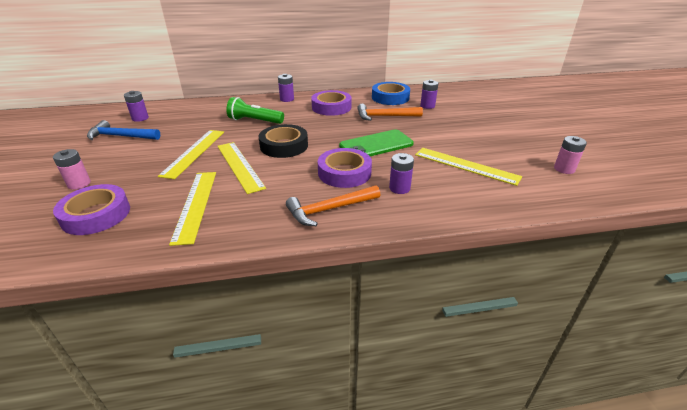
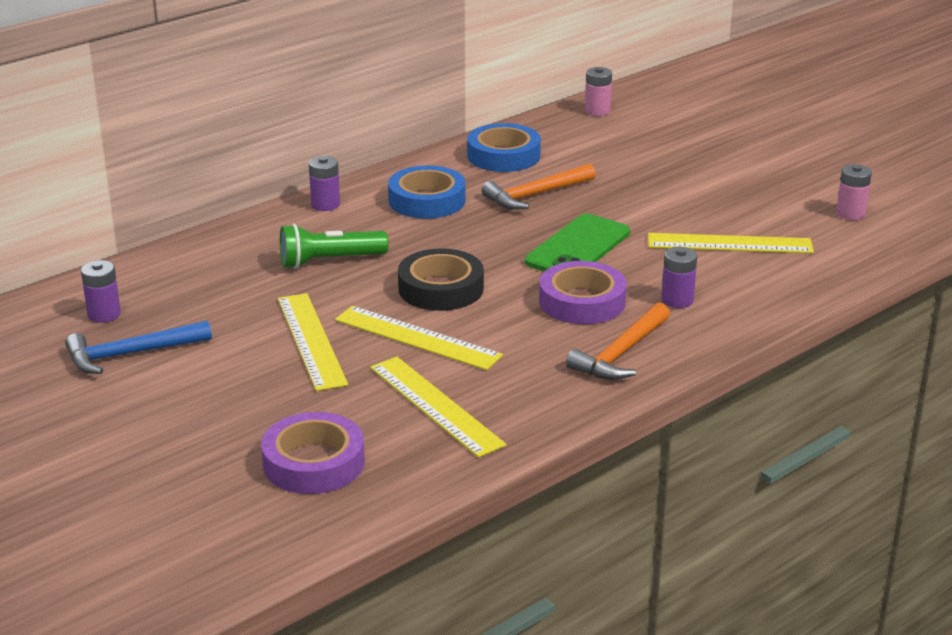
camera: 30 degrees left, 5 degrees down
pink battery [53,149,91,189] -> pink battery moved to [585,67,612,116]
purple tape [311,90,351,116] -> blue tape [388,165,466,219]
purple battery [420,80,439,109] -> none

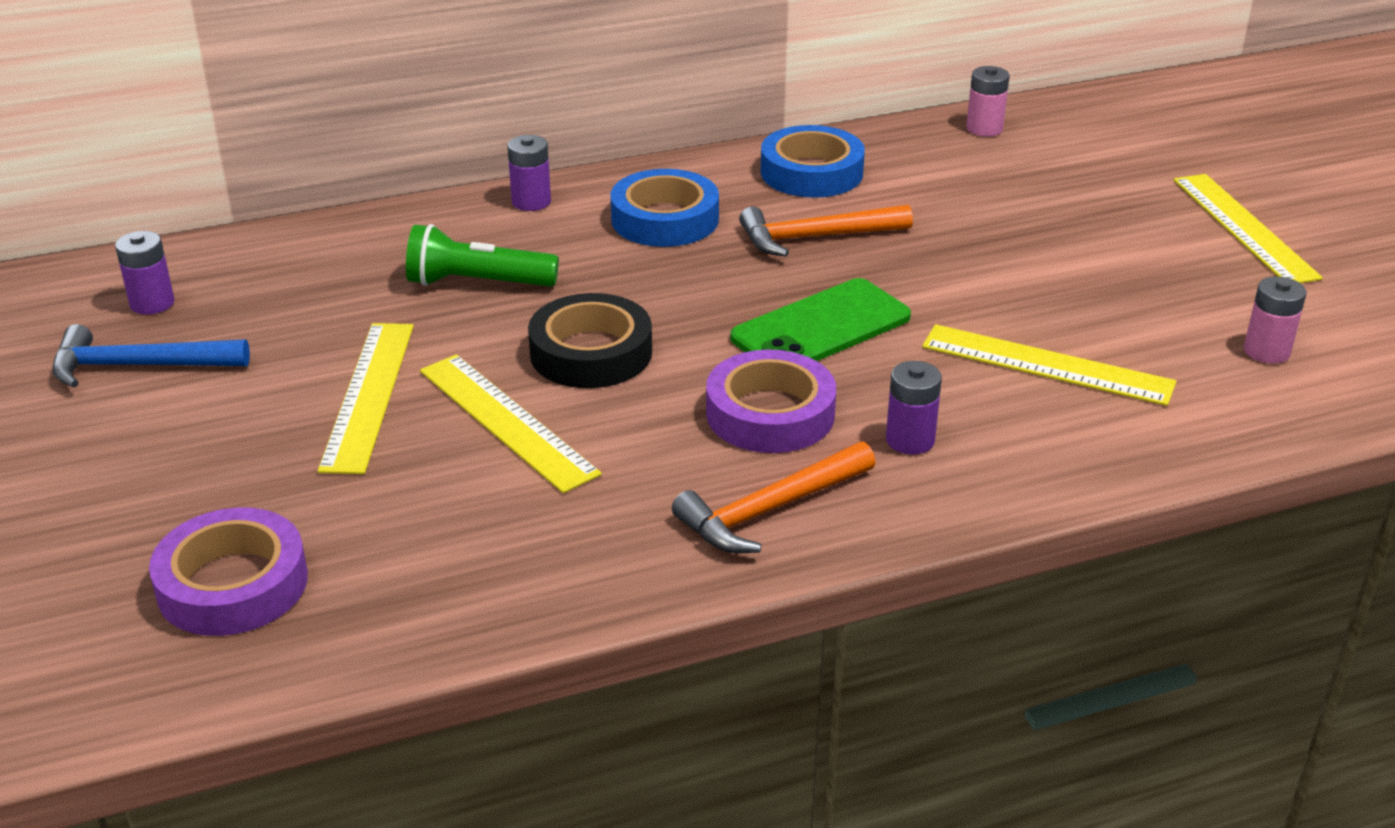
camera: 20 degrees right, 5 degrees up
yellow ruler [370,357,507,458] -> yellow ruler moved to [1173,174,1323,283]

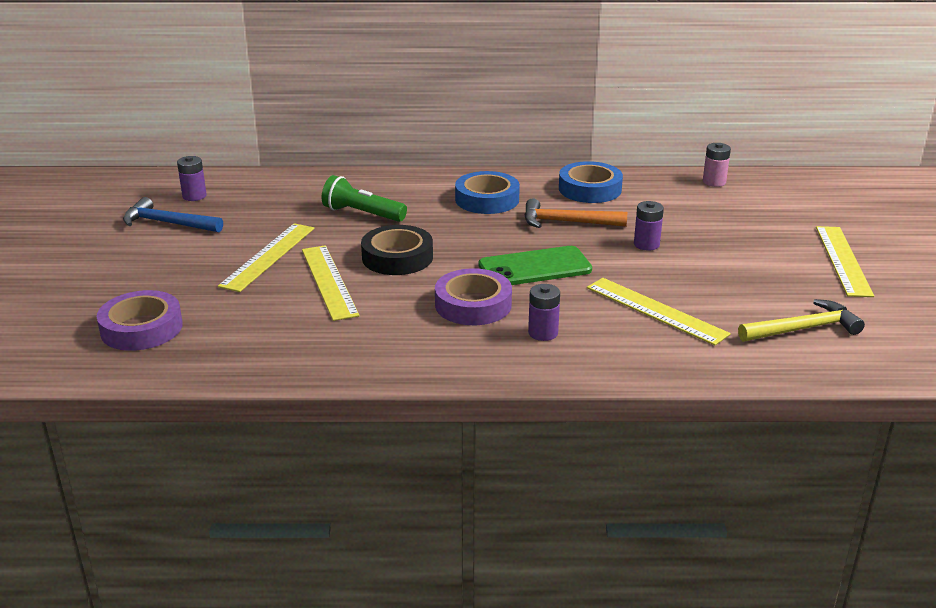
camera: 20 degrees right, 5 degrees down
purple battery [507,135,551,211] -> purple battery moved to [634,201,664,250]
orange hammer [672,441,875,553] -> none
pink battery [1244,276,1307,364] -> yellow hammer [738,299,865,342]

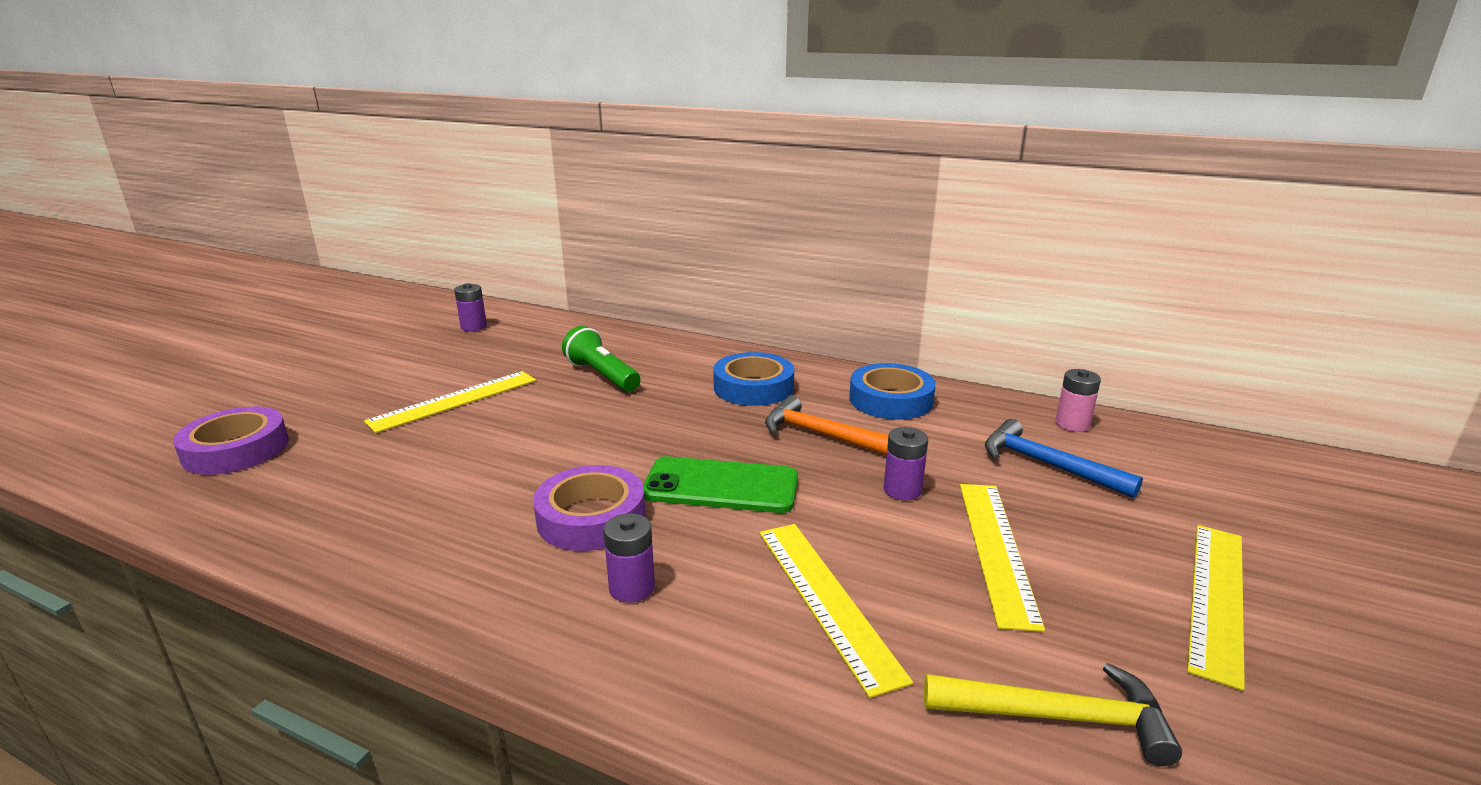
camera: 25 degrees right, 5 degrees down
blue hammer [123,197,223,232] -> blue hammer moved to [985,419,1143,498]
yellow ruler [302,245,360,321] -> yellow ruler moved to [960,484,1045,632]
black tape [361,225,433,275] -> none

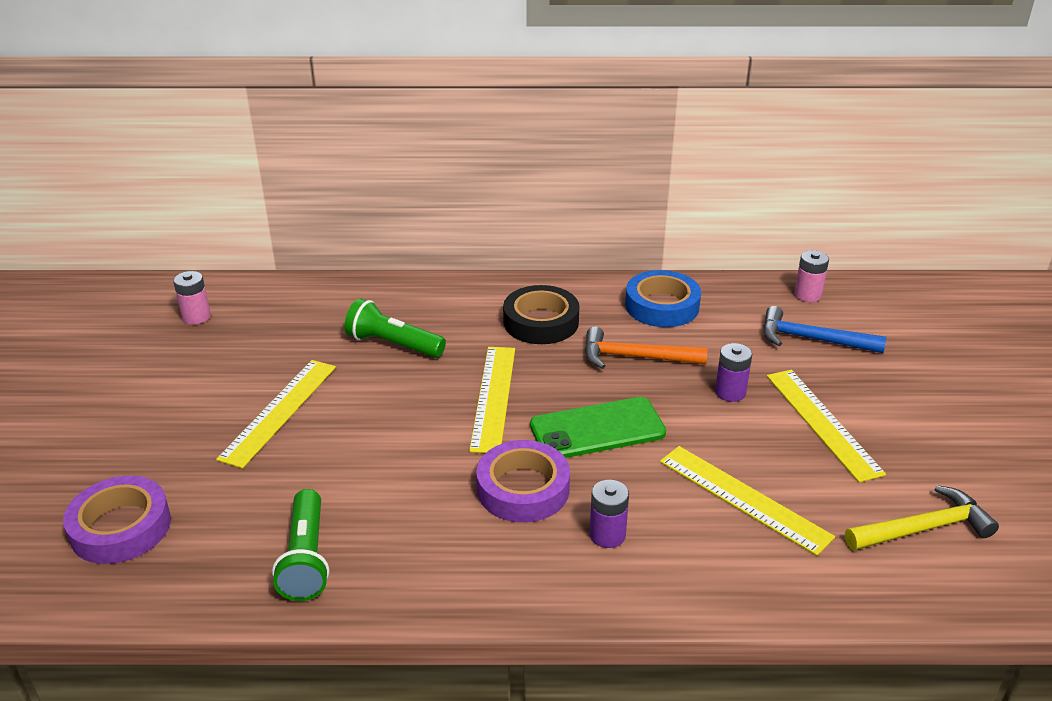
camera: 25 degrees left, 10 degrees up
purple battery [454,283,487,331] -> pink battery [173,271,211,325]
blue tape [713,352,794,406] -> black tape [503,285,579,344]
yellow ruler [1187,525,1245,691] -> yellow ruler moved to [469,347,515,453]
none -> green flashlight [272,489,329,601]

